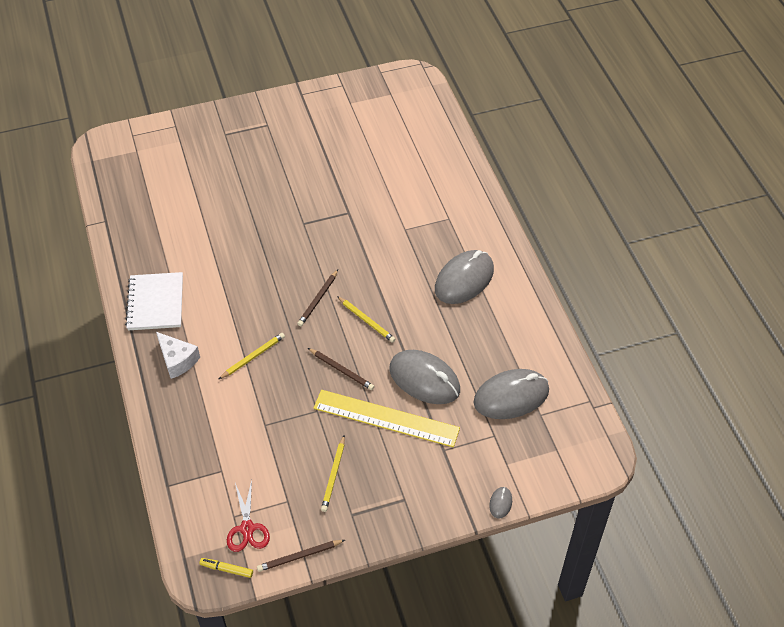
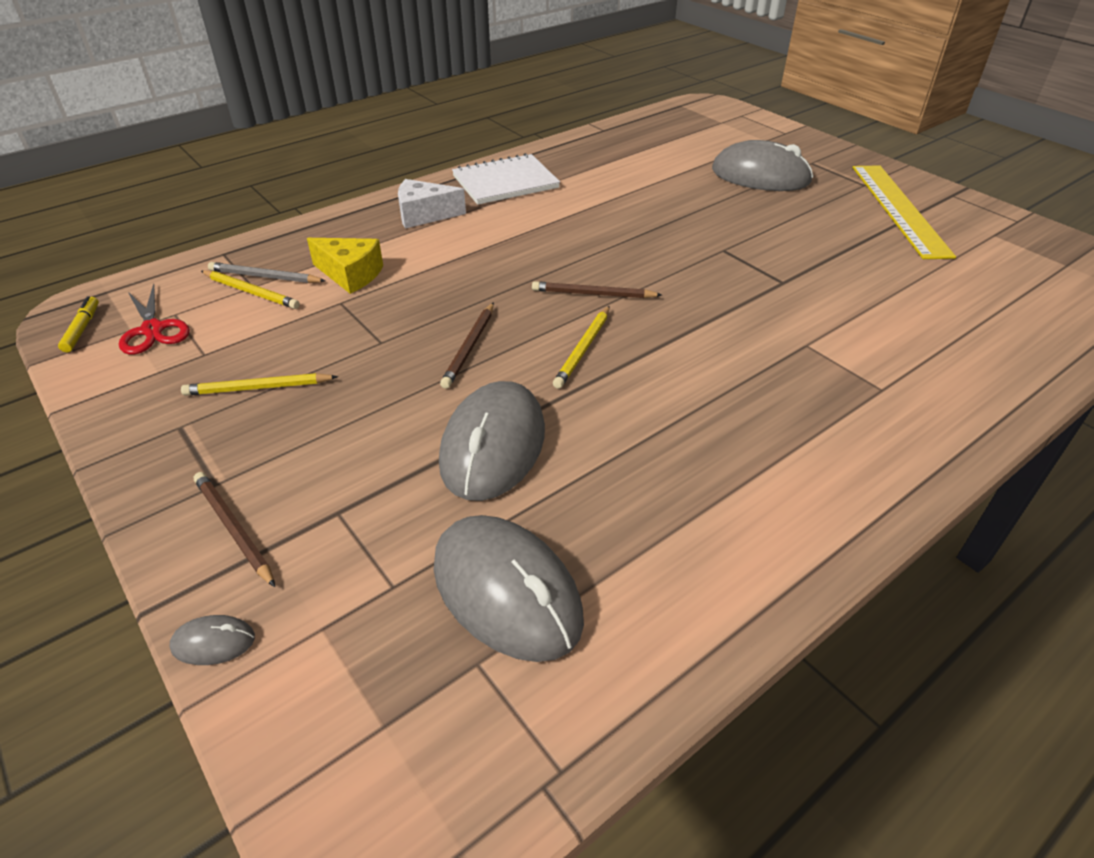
camera: 70 degrees right, 10 degrees down
white cheese [156,332,200,379] -> white cheese turned 60 degrees clockwise [398,179,466,229]
yellow pencil [219,333,285,379] -> yellow pencil moved to [201,270,300,309]
red scissors [227,480,270,552] -> red scissors turned 90 degrees counterclockwise [119,284,190,355]
brown pencil [257,540,345,572] -> brown pencil moved to [194,472,275,587]
yellow ruler [313,390,460,447] -> yellow ruler moved to [852,165,956,259]
grey mouse [435,250,494,304] -> grey mouse moved to [712,140,813,191]
none -> grey pencil [208,262,326,283]
none -> yellow cheese [307,238,383,294]

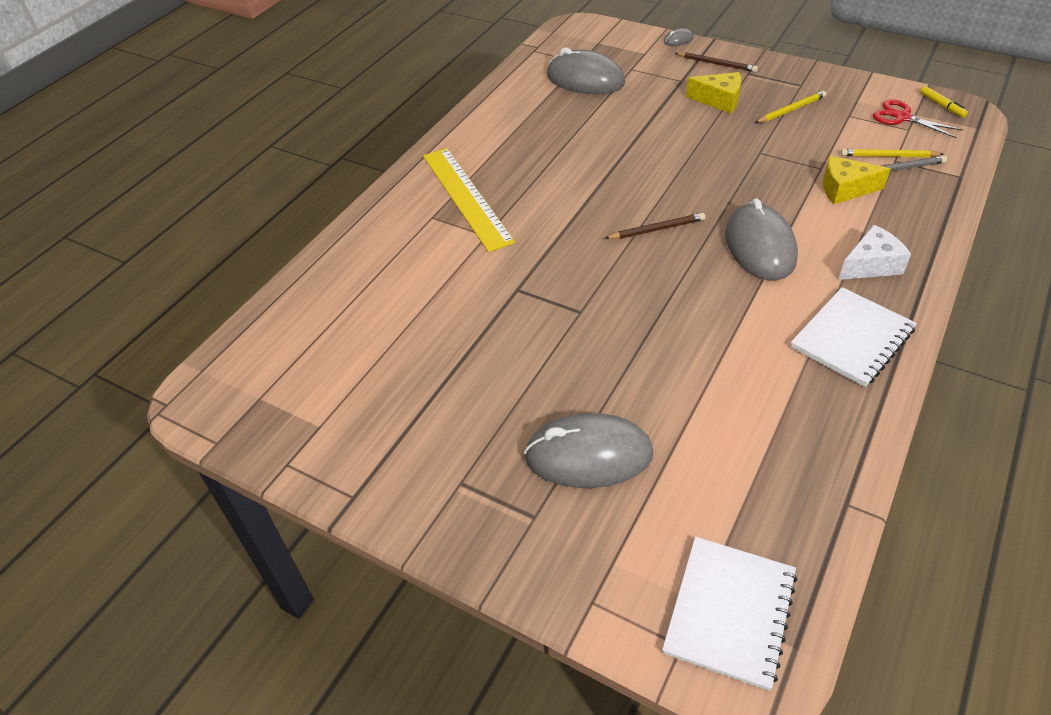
camera: 160 degrees right, 5 degrees up
grey mouse [439,381,545,501] -> grey mouse moved to [725,198,798,280]
brown pencil [440,302,494,389] -> none
yellow pencil [553,306,610,389] -> none
yellow ruler [852,165,956,259] -> yellow ruler moved to [423,148,515,252]
none -> white notebook [662,537,797,691]
none -> yellow cheese [686,72,741,114]

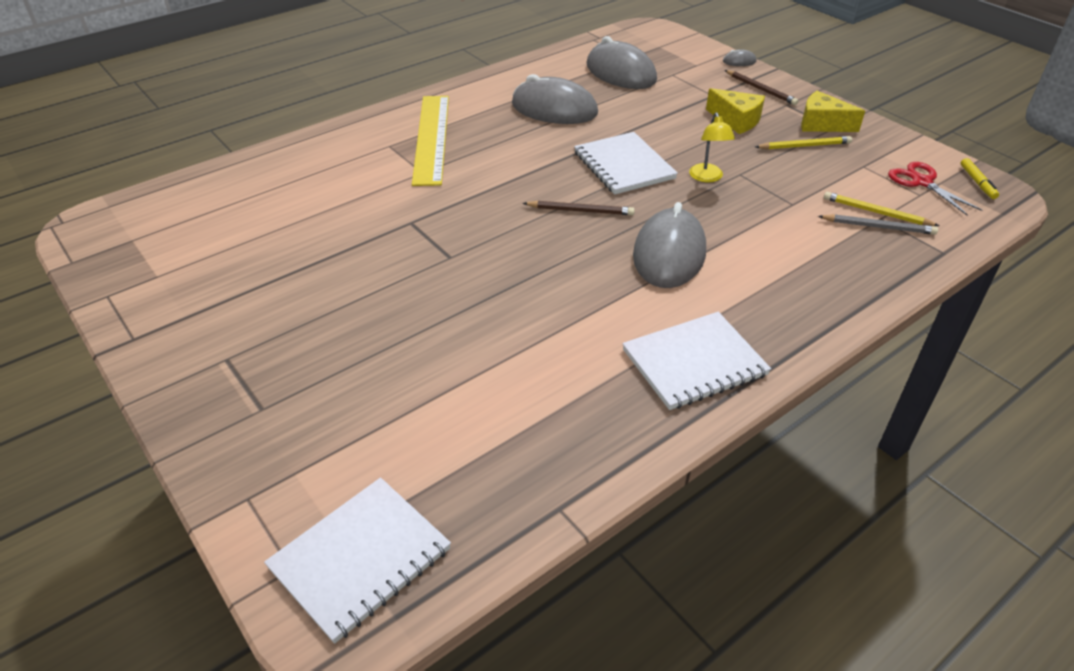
camera: 20 degrees right, 5 degrees down
grey mouse [524,413,653,488] -> grey mouse moved to [512,74,598,124]
yellow cheese [823,156,891,204] -> yellow cheese moved to [801,91,865,132]
white cheese [838,225,911,280] -> none
none -> white notebook [574,132,678,194]
none -> yellow lamp [689,112,735,182]

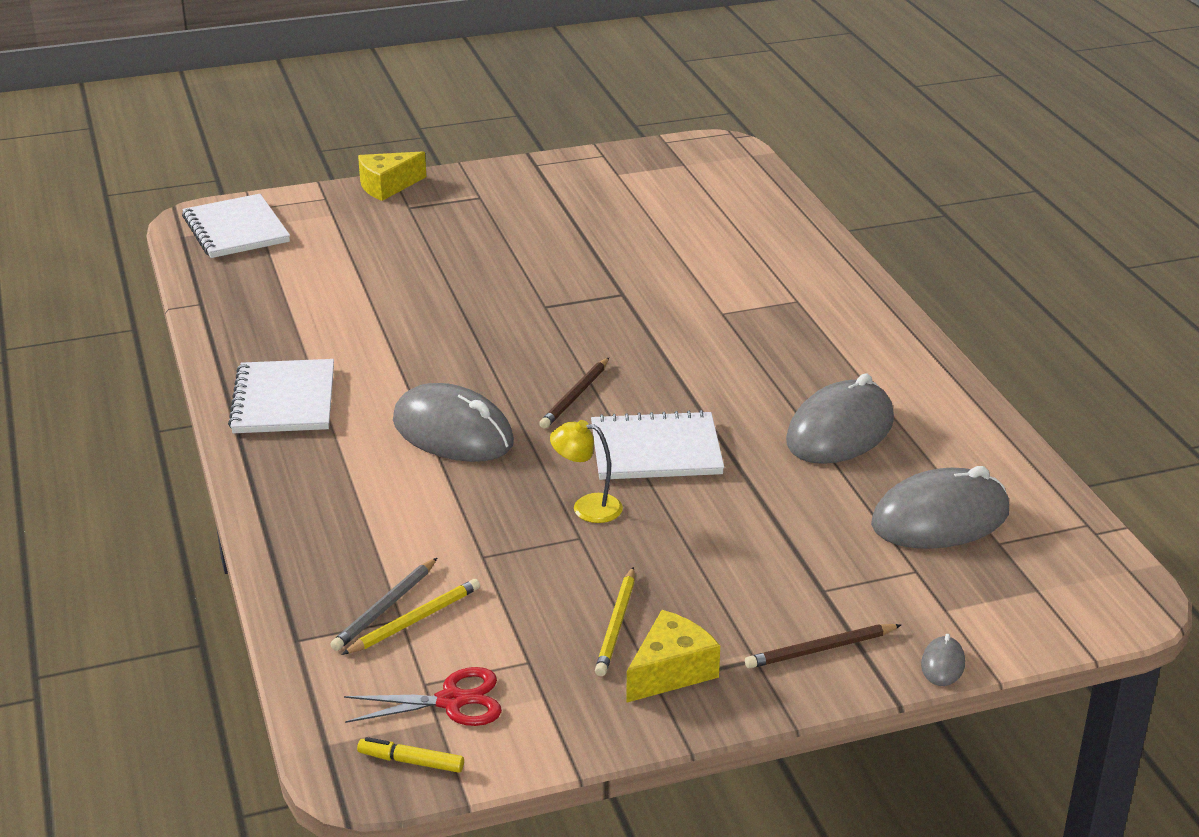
camera: 110 degrees right, 10 degrees down
yellow ruler [412,96,449,186] -> none
yellow cheese [706,88,765,134] -> yellow cheese moved to [358,151,426,201]

